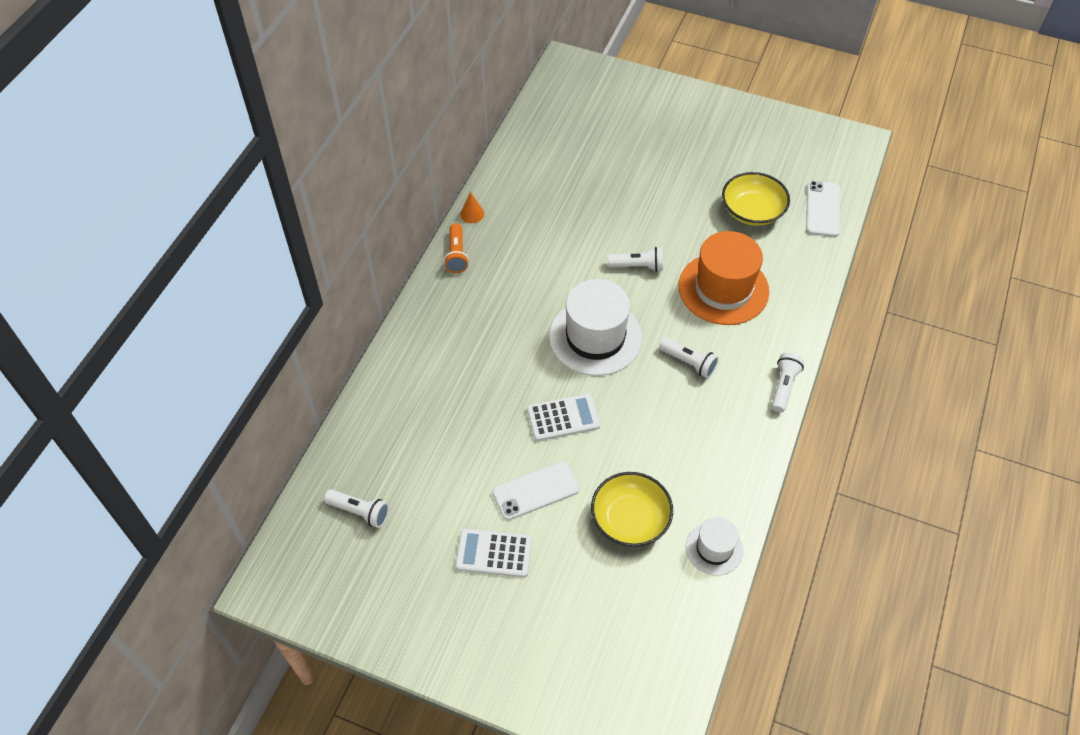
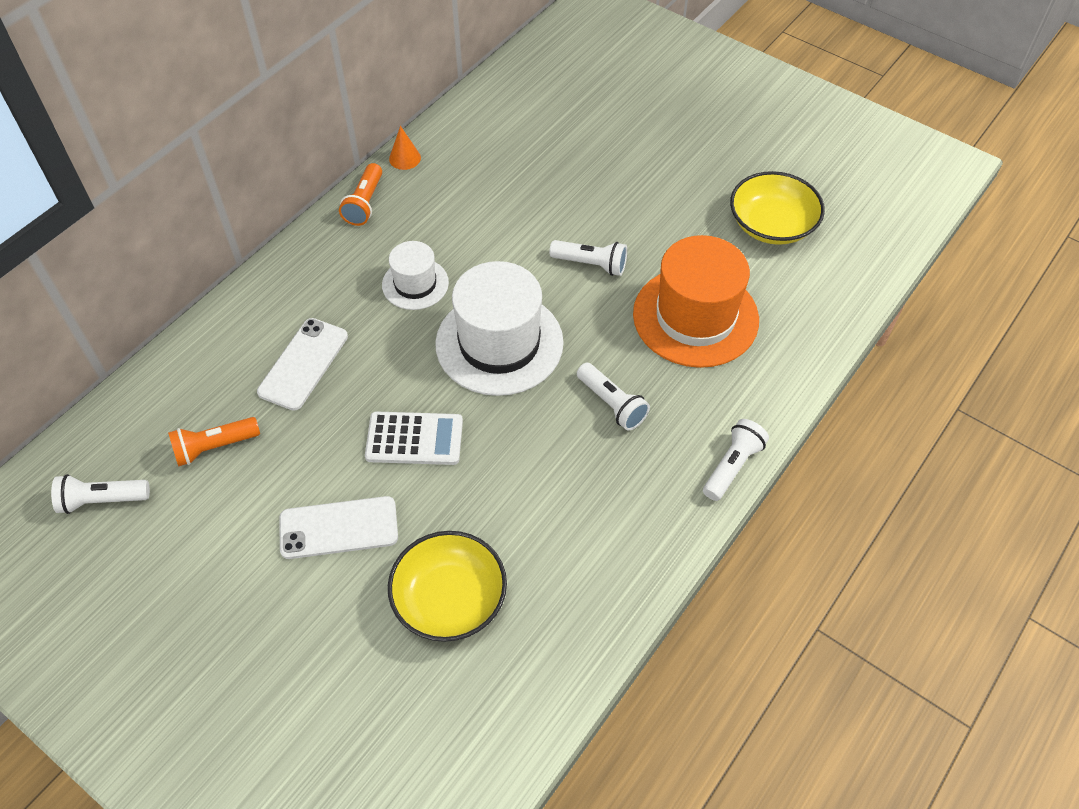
camera: 15 degrees right, 0 degrees up
white flashlight [324,489,389,528] -> white flashlight turned 135 degrees clockwise [51,474,150,514]
white calculator [455,528,532,577] -> none
white hat [686,517,743,576] -> white hat moved to [382,241,449,310]
white phone [806,181,840,237] -> white phone moved to [257,318,348,411]
none -> orange flashlight [168,417,260,466]

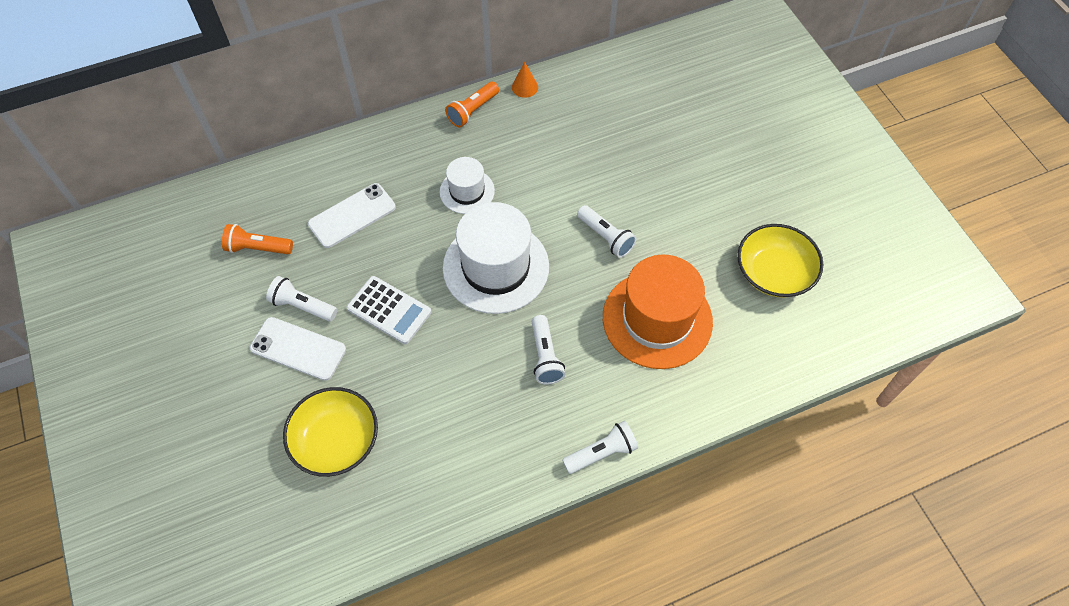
camera: 30 degrees right, 5 degrees up
white flashlight [51,474,150,514] -> white flashlight moved to [266,276,337,322]

